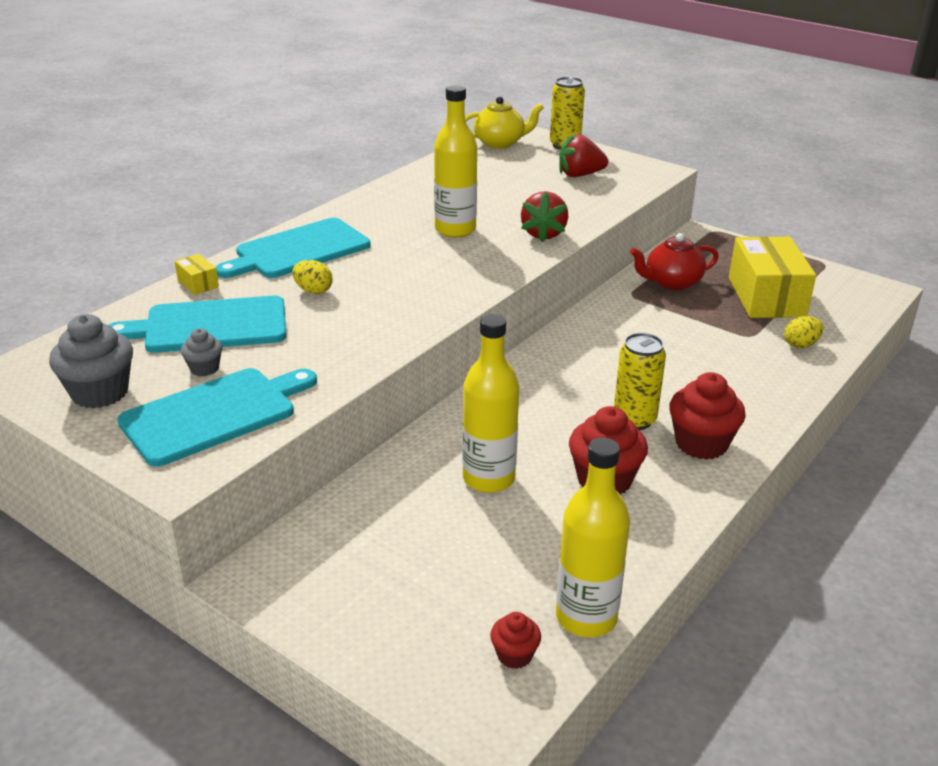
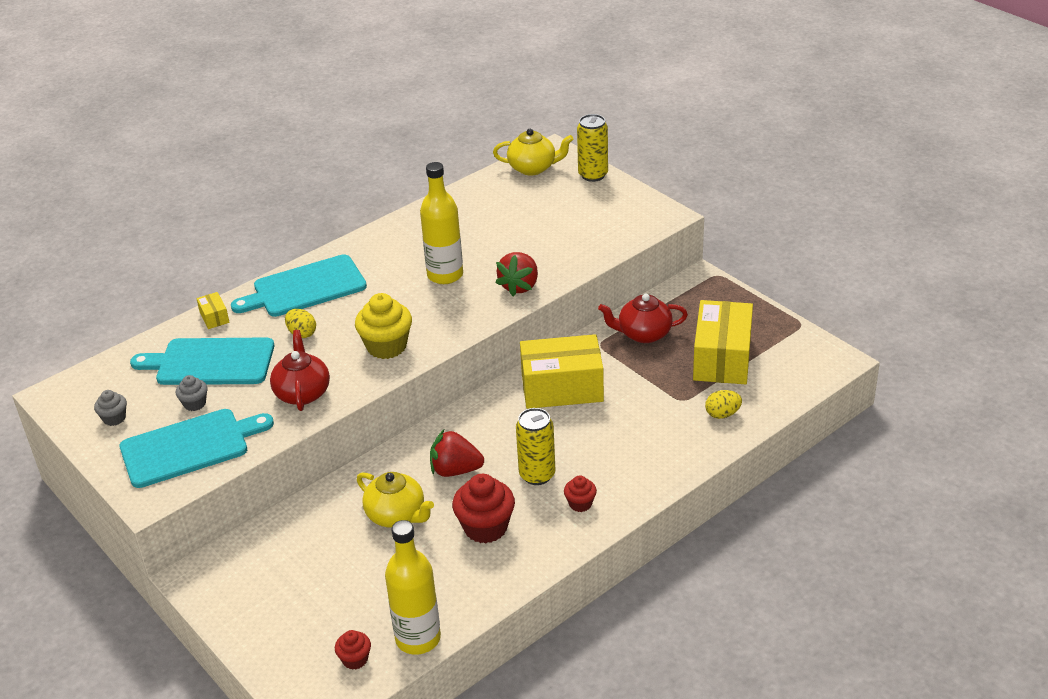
camera: 15 degrees right, 5 degrees up
grey cupcake [49,314,133,408] -> grey cupcake [94,390,127,426], size x0.53
yellow bottle [462,314,519,493] -> yellow teapot [357,472,434,528]
red strawberry [559,134,608,177] -> red strawberry moved to [430,429,484,477]
red cupcake [669,372,746,460] -> red cupcake [564,476,597,512], size x0.53
none -> red teapot [270,330,330,411]
none -> yellow cupcake [355,293,412,359]
none -> yellow box [520,334,604,409]

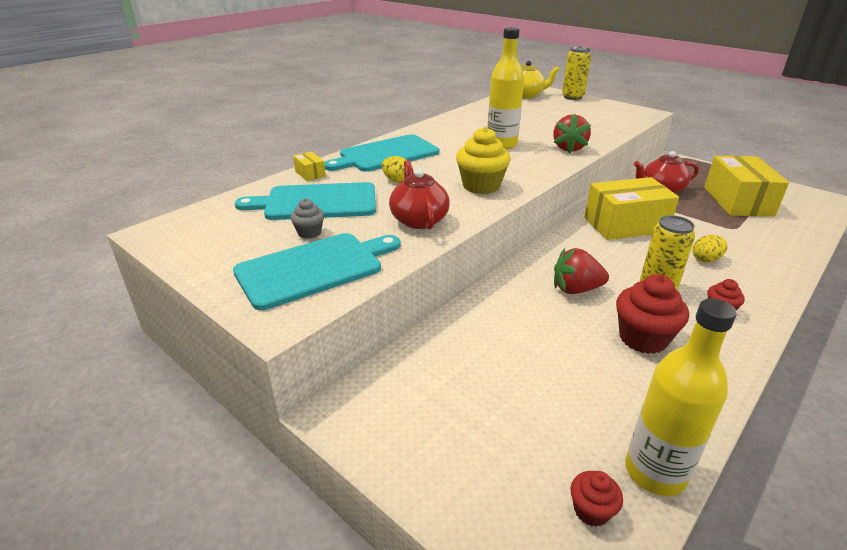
camera: 10 degrees left, 5 degrees down
grey cupcake [94,390,127,426] -> none
yellow teapot [357,472,434,528] -> none
yellow egg [705,390,742,419] -> yellow egg moved to [693,235,728,262]

